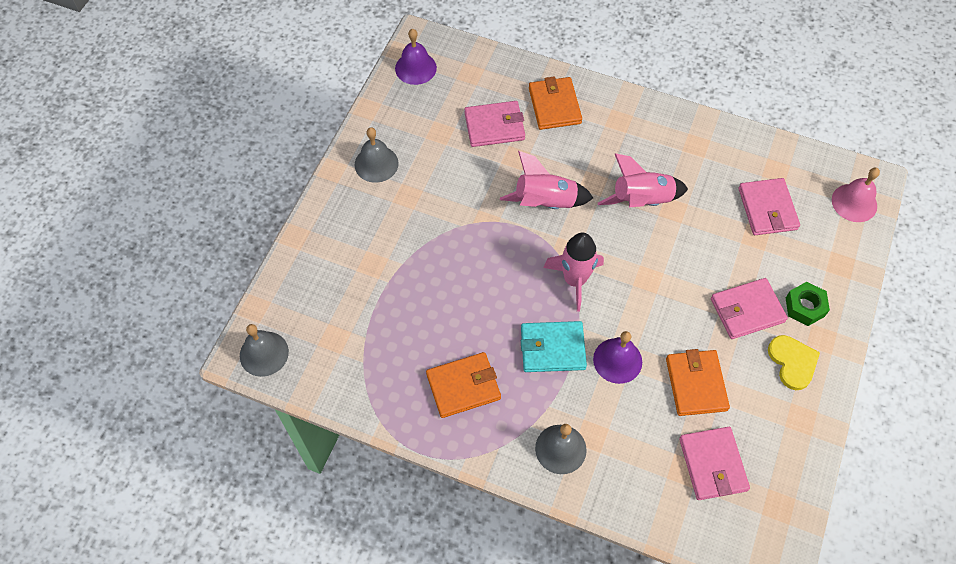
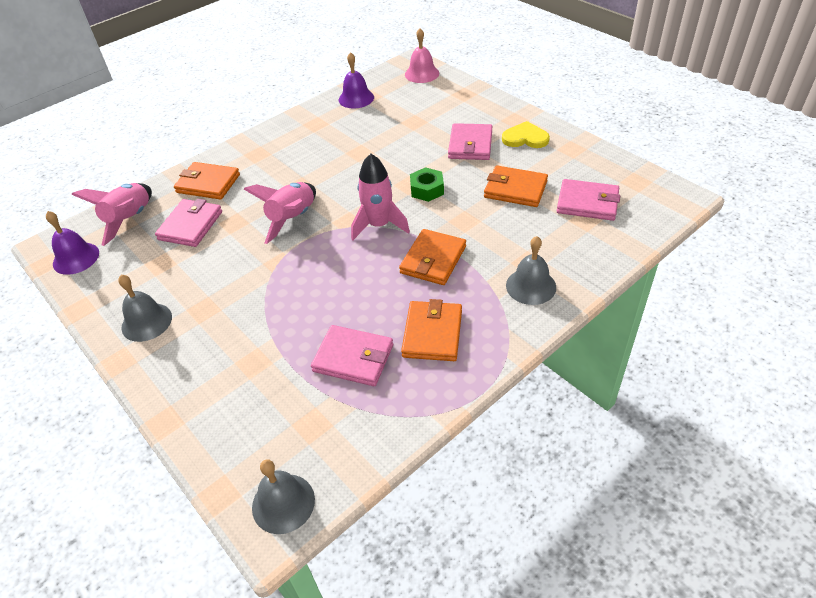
camera: 60 degrees left, 15 degrees down
turquoise wallet [521,321,587,372] -> orange wallet [399,229,466,285]
purple bell [593,331,642,384] -> purple bell moved to [339,52,374,108]
pink rocket [598,154,688,207] -> pink rocket moved to [71,183,152,246]
pink wallet [738,178,800,235] -> pink wallet moved to [311,325,393,386]
green nut [786,282,830,326] -> green nut moved to [410,167,444,202]

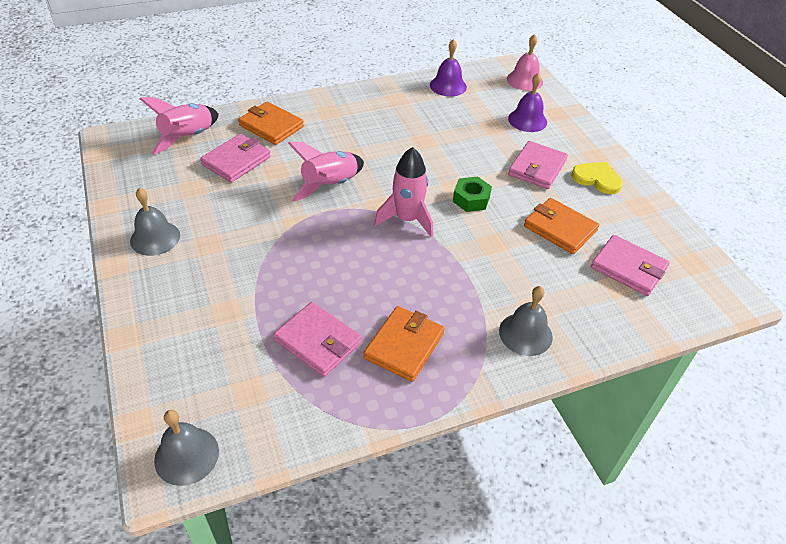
camera: 15 degrees right, 0 degrees up
purple bell [46,211,99,275] -> purple bell moved to [508,73,547,132]
orange wallet [399,229,466,285] -> none

